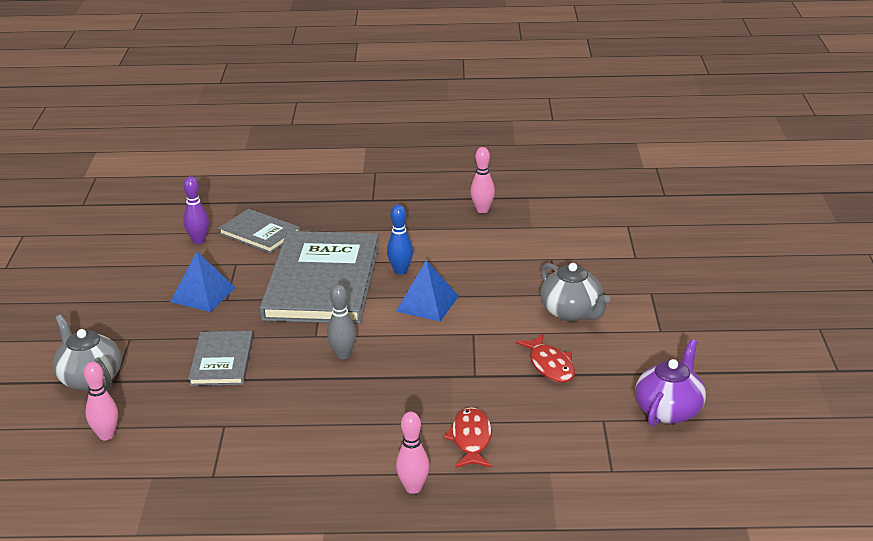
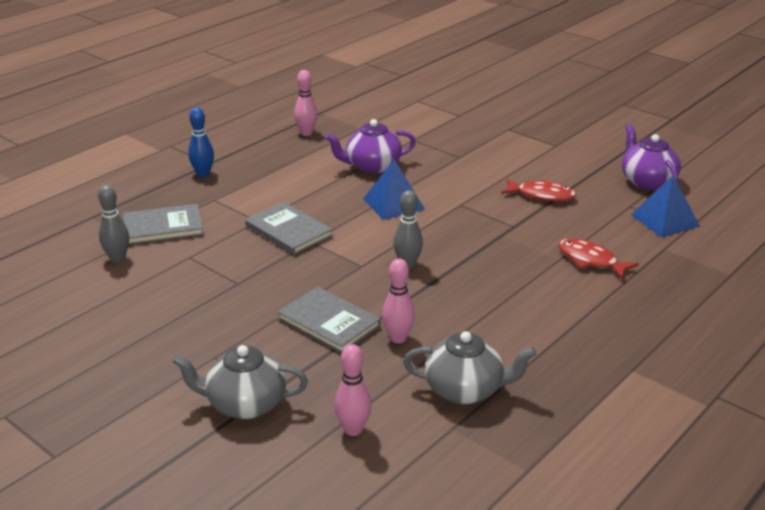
camera: 50 degrees left, 0 degrees up
blue pyramid [170,252,236,312] -> blue pyramid moved to [631,175,700,237]
purple bowling pin [183,176,209,244] -> grey bowling pin [98,185,129,263]
grey book [259,231,379,324] -> grey book [245,202,333,255], size x0.51
blue bowling pin [387,205,413,275] -> blue bowling pin moved to [188,107,214,177]
pink bowling pin [396,412,429,494] -> pink bowling pin moved to [382,258,415,343]
grey teapot [540,263,610,321] -> grey teapot moved to [403,331,536,404]
none -> purple teapot [325,119,416,174]

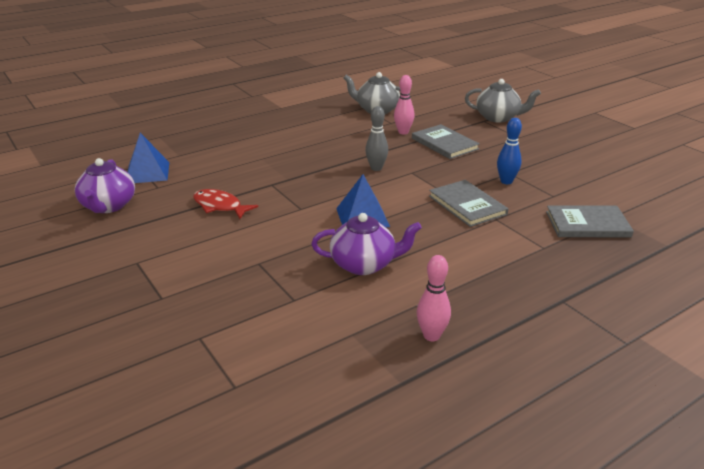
camera: 165 degrees left, 0 degrees up
grey bowling pin [98,185,129,263] -> none
blue bowling pin [188,107,214,177] -> blue bowling pin moved to [497,118,522,184]
pink bowling pin [334,344,372,436] -> none
red fish [558,239,639,279] -> none

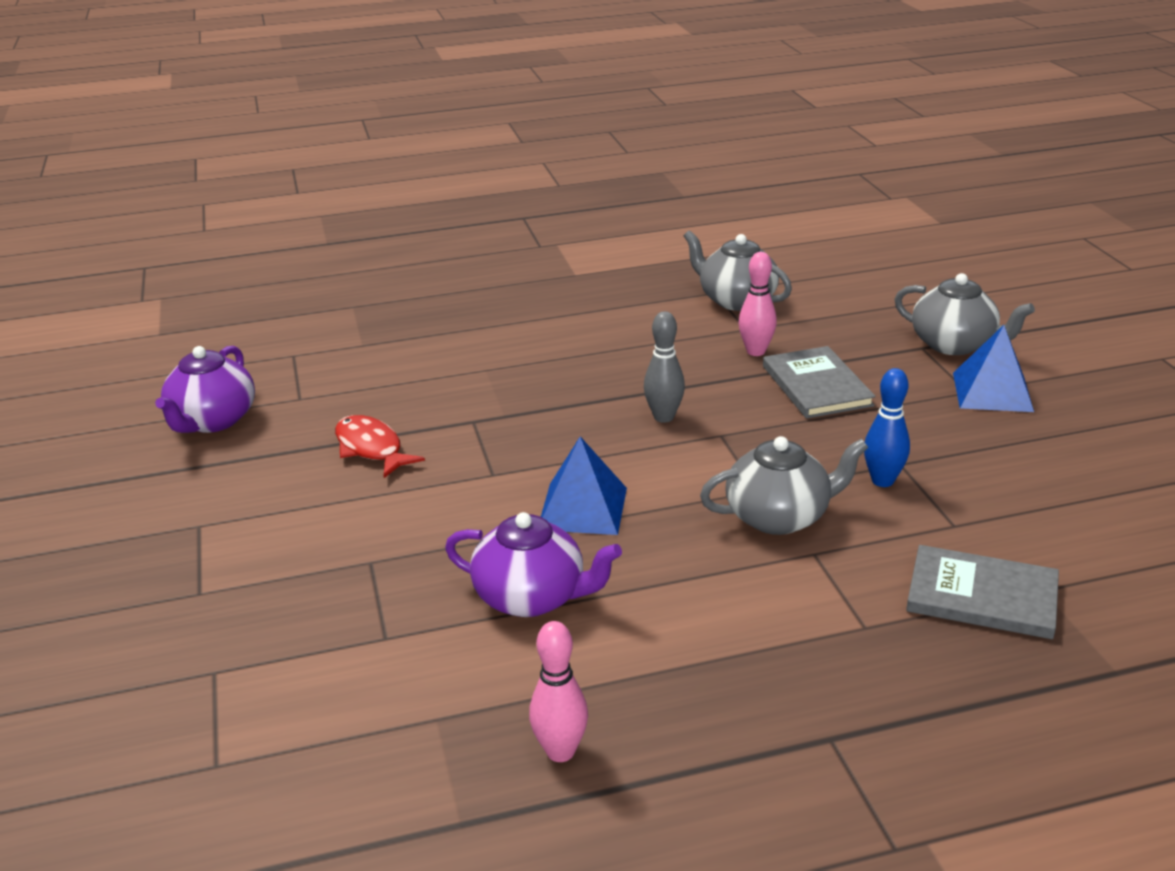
camera: 20 degrees right, 0 degrees up
blue pyramid [127,133,169,183] -> blue pyramid moved to [953,325,1034,412]
grey book [429,180,508,227] -> grey teapot [700,436,868,535]

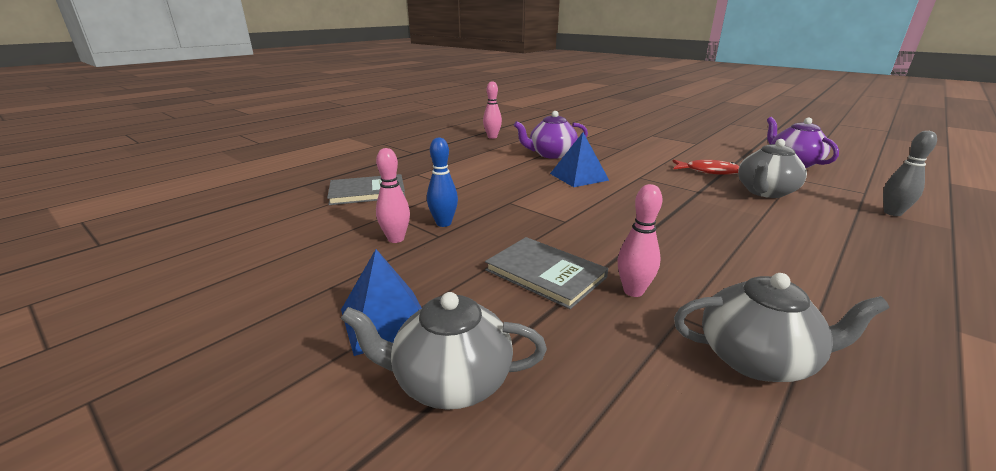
camera: 145 degrees right, 5 degrees down
grey bowling pin [644,311,685,423] -> grey bowling pin moved to [883,131,937,216]
grey teapot [700,436,868,535] -> grey teapot moved to [738,139,807,198]
none -> pink bowling pin [376,148,410,243]

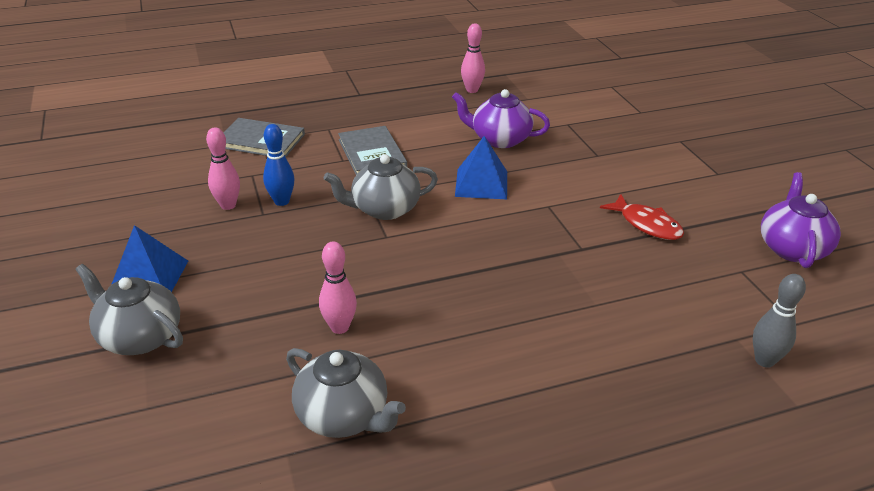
camera: 30 degrees right, 10 degrees up
grey book [485,237,608,309] -> grey book moved to [338,126,407,175]
grey teapot [738,139,807,198] -> grey teapot moved to [324,154,438,220]

